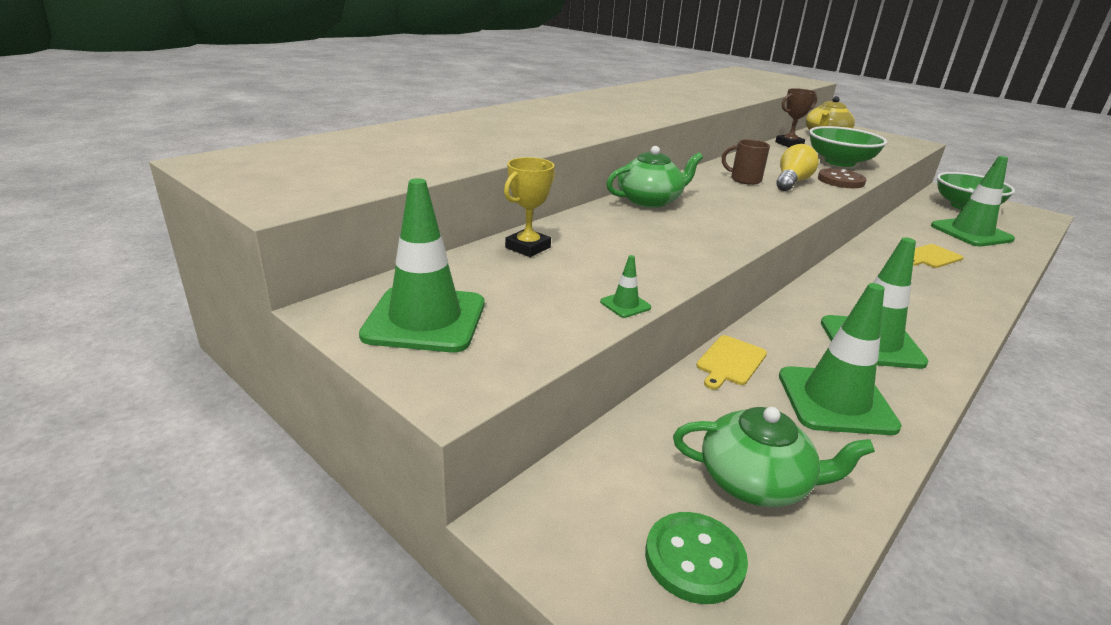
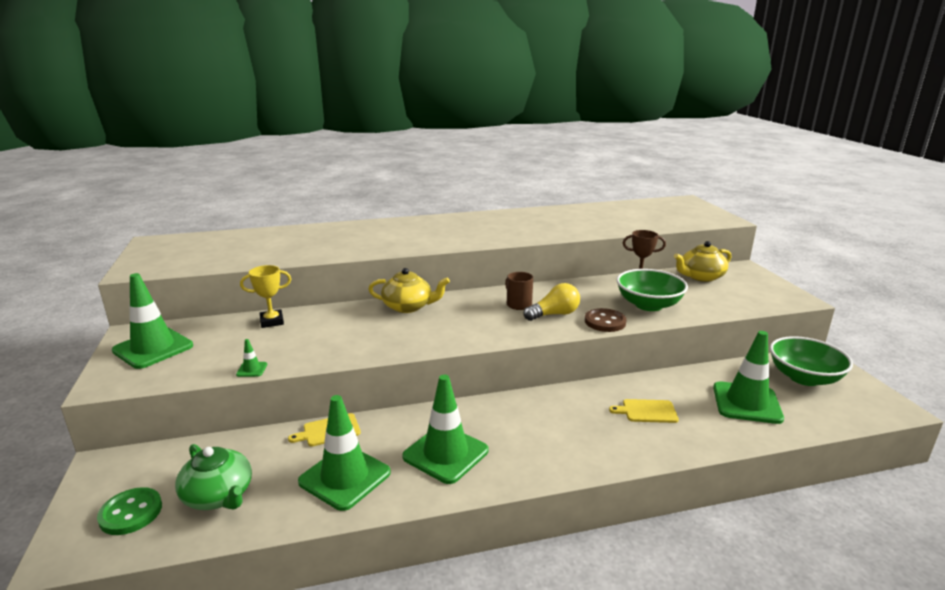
camera: 35 degrees right, 5 degrees down
green teapot [606,146,703,208] -> yellow teapot [368,268,450,313]

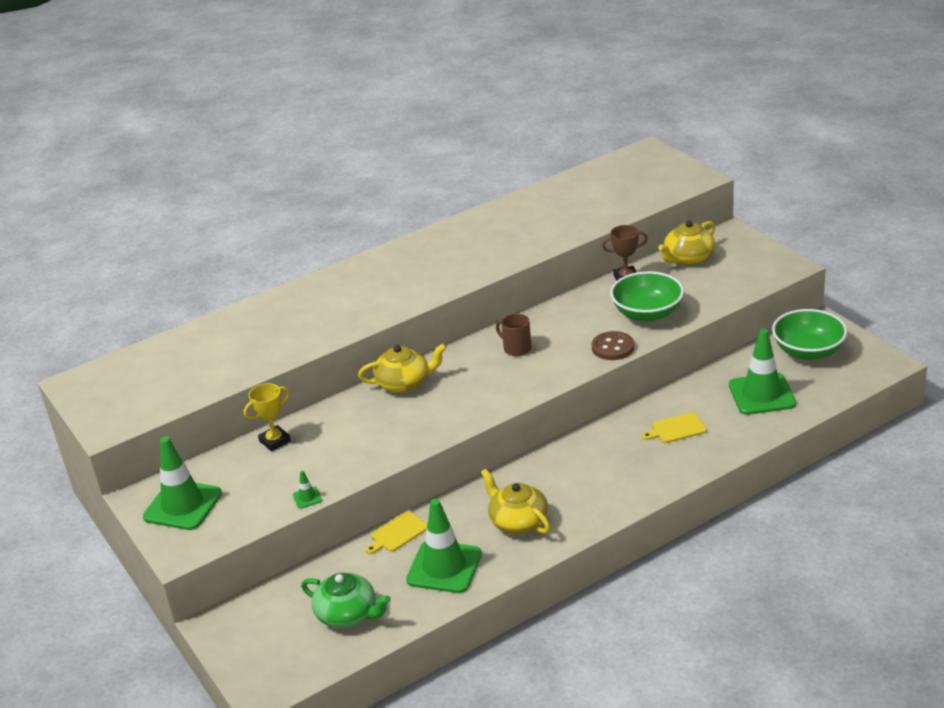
camera: 15 degrees left, 10 degrees up
green button [97,487,162,535] -> none
green traffic cone [402,375,488,484] -> yellow teapot [481,469,550,534]
yellow light bulb [523,283,580,321] -> none

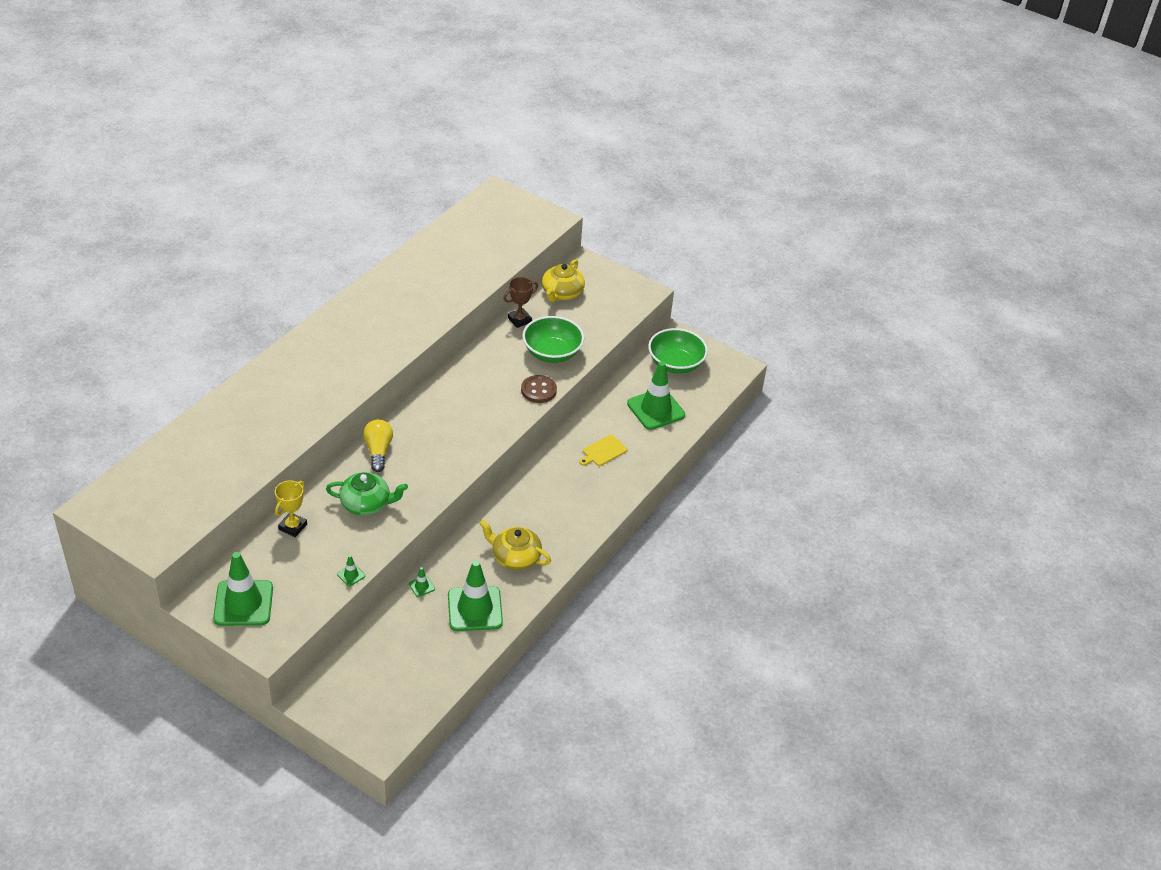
camera: 30 degrees left, 10 degrees up
green teapot [301,573,391,628] -> green teapot moved to [326,472,408,516]
yellow teapot [358,344,447,393] -> yellow light bulb [363,419,393,472]
yellow cutting board [366,511,427,554] -> green traffic cone [409,567,435,597]
brown mug [496,313,532,356] -> none

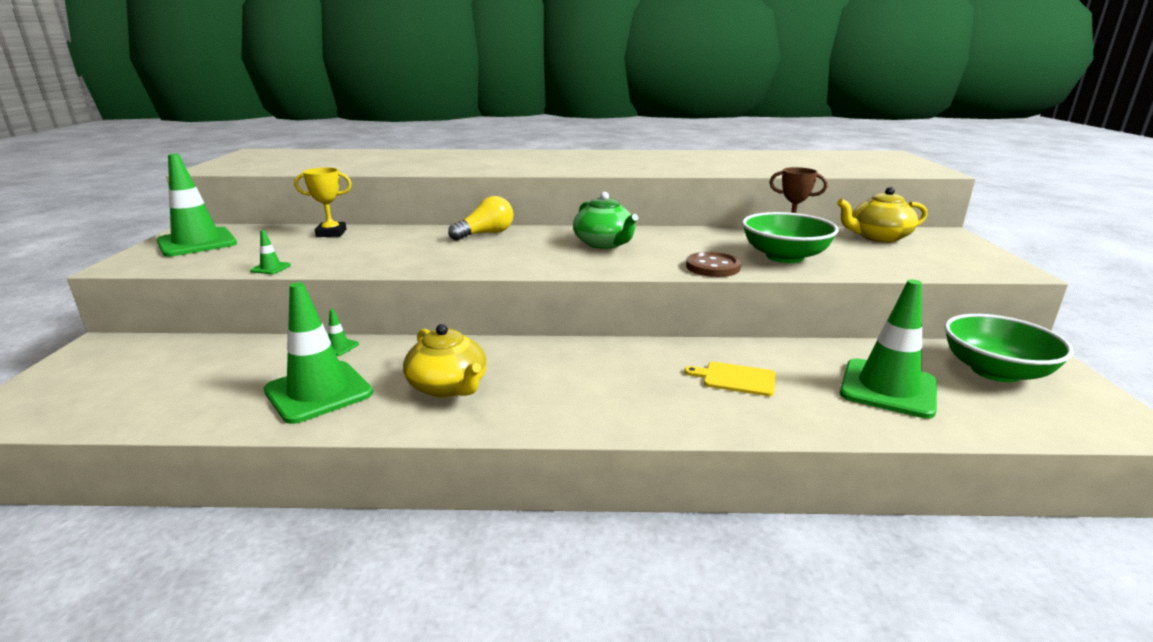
camera: 60 degrees right, 20 degrees down
green teapot [326,472,408,516] -> green teapot moved to [573,192,638,249]
yellow teapot [479,520,551,570] -> yellow teapot turned 150 degrees clockwise [403,324,487,398]

